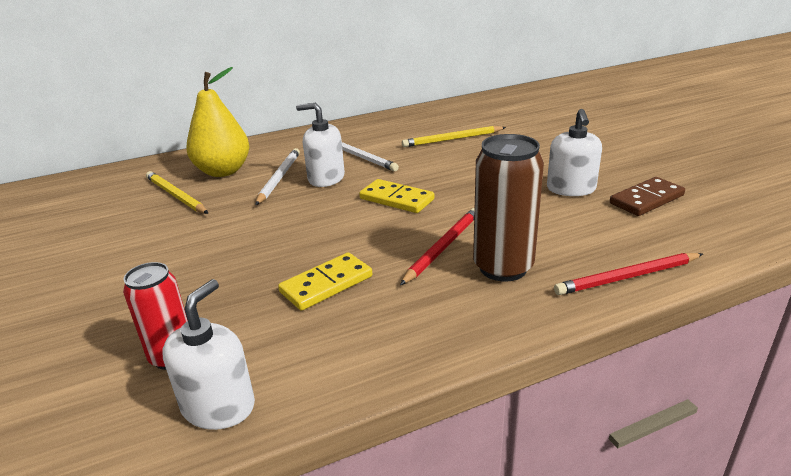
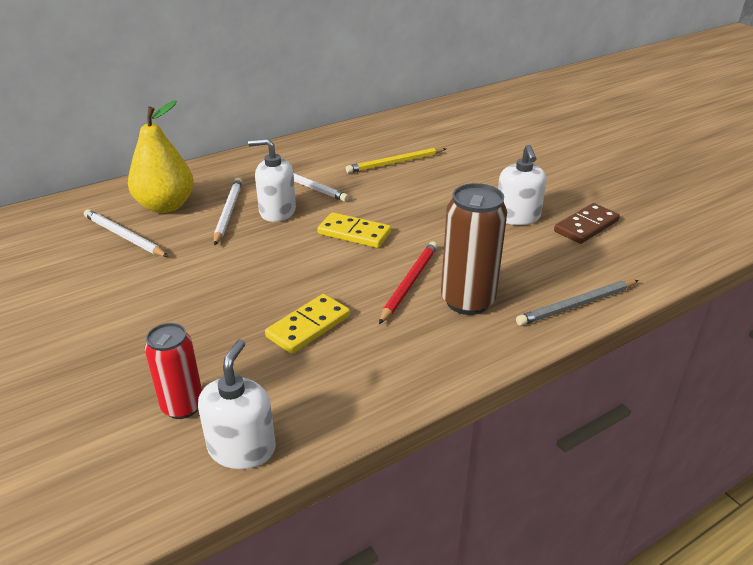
camera: 10 degrees left, 5 degrees up
yellow pencil [146,171,208,214] -> white pencil [84,209,168,257]
red pencil [554,253,703,295] -> grey pencil [516,280,639,326]

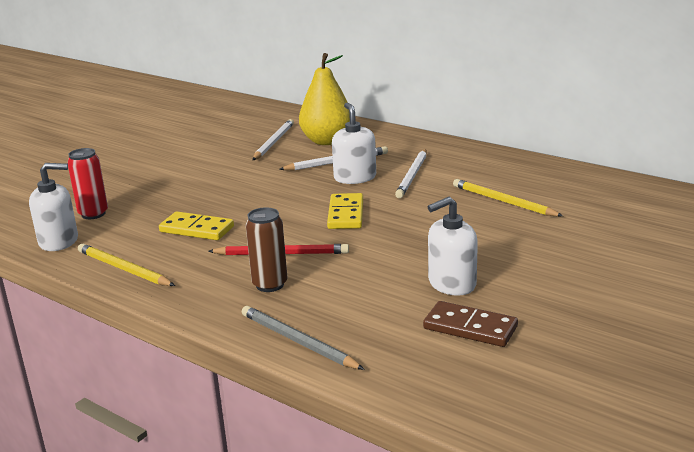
camera: 70 degrees right, 10 degrees down
brown can [441,183,507,315] -> brown can [246,207,288,292], size x0.65
none -> yellow pencil [78,244,175,286]

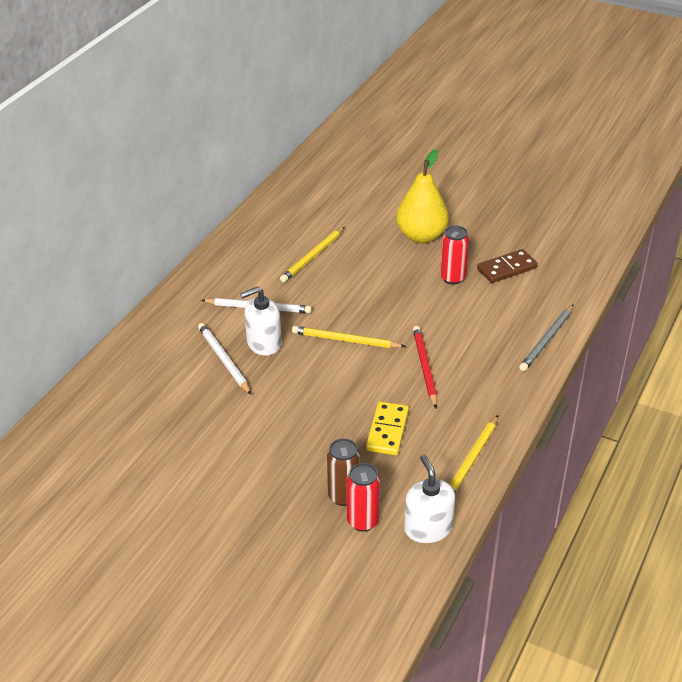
camera: 100 degrees left, 15 degrees up
brown can [246,207,288,292] -> brown can moved to [327,438,360,506]
white pencil [253,119,294,160] -> none
yellow pear [299,53,350,145] -> yellow pear moved to [396,149,449,243]
yellow domino [327,193,363,229] -> yellow pencil [292,326,406,348]
brown domino [423,301,518,347] -> brown domino turned 45 degrees clockwise [477,249,538,283]
white soap dispenser [427,197,478,296] -> red can [440,226,469,285]

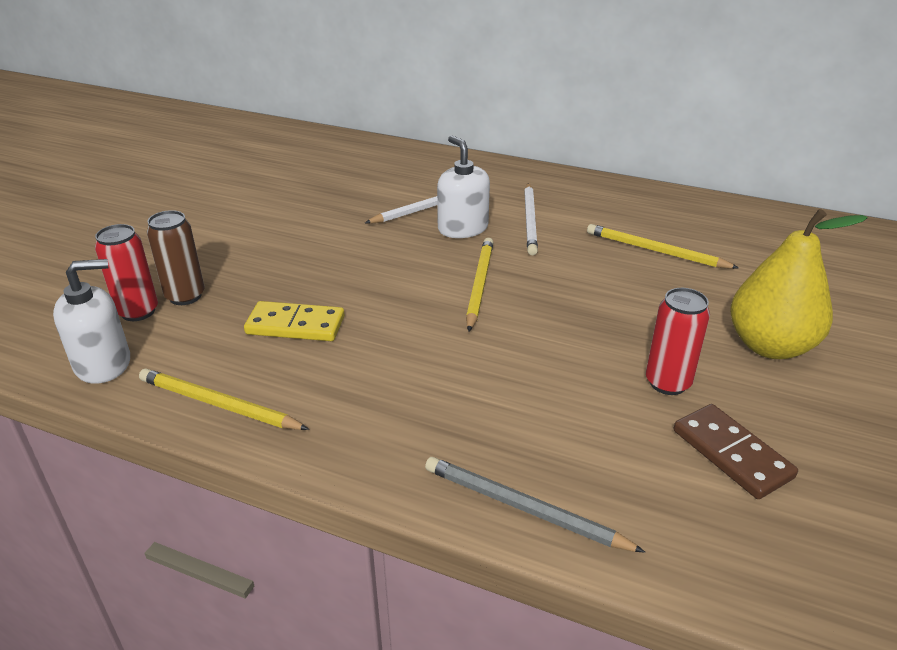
camera: 85 degrees right, 5 degrees down
red pencil [413,326,437,408] -> none

